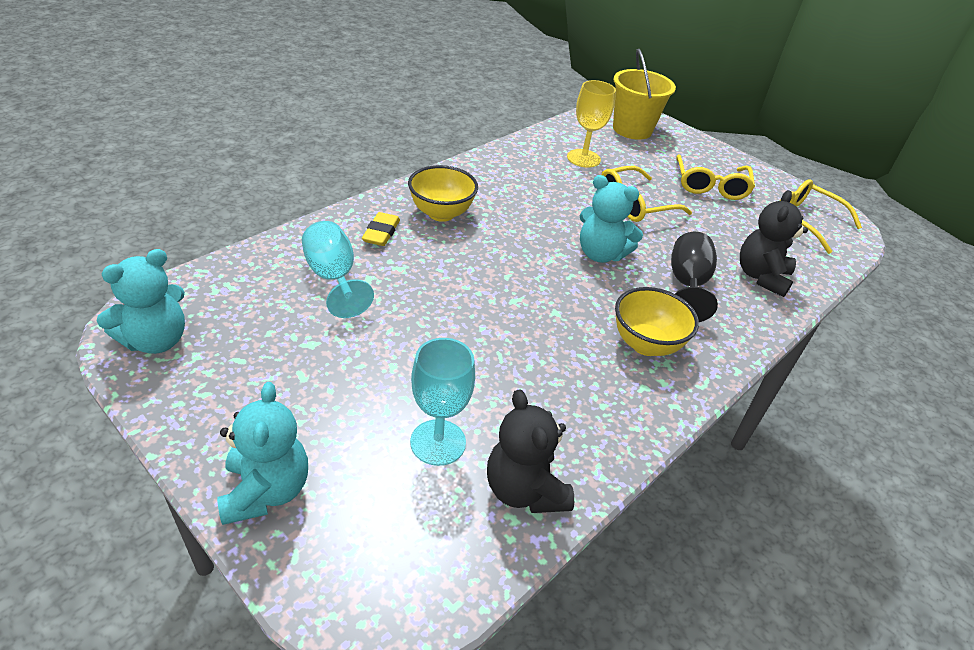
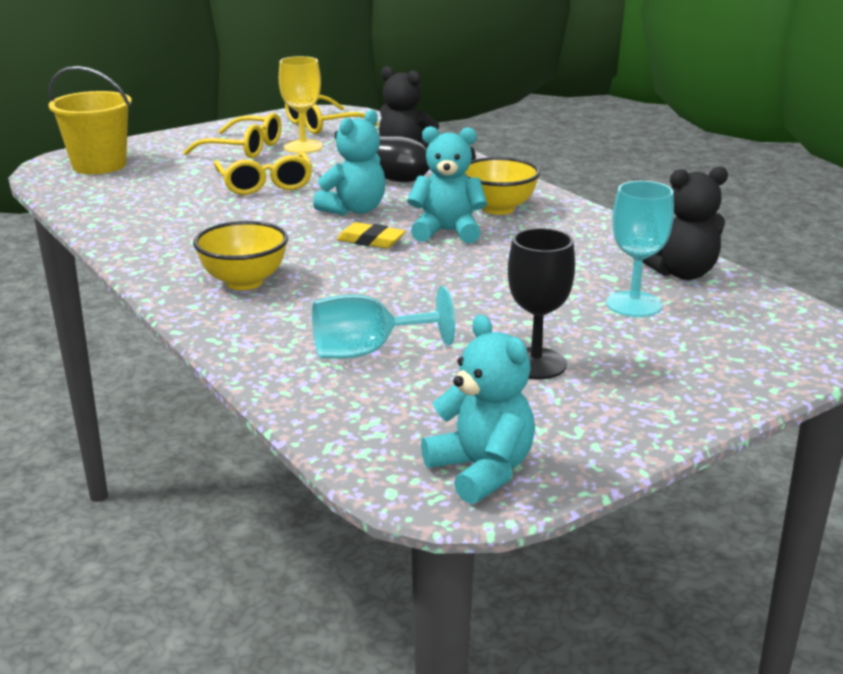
camera: 75 degrees left, 15 degrees down
turquoise teddy bear [217,382,308,525] -> turquoise teddy bear moved to [407,126,487,243]
yellow eraser [362,212,400,246] -> yellow eraser moved to [337,222,406,248]
yellow goblet [567,80,616,168] -> yellow goblet moved to [279,56,323,153]
none -> black goblet [508,228,575,379]

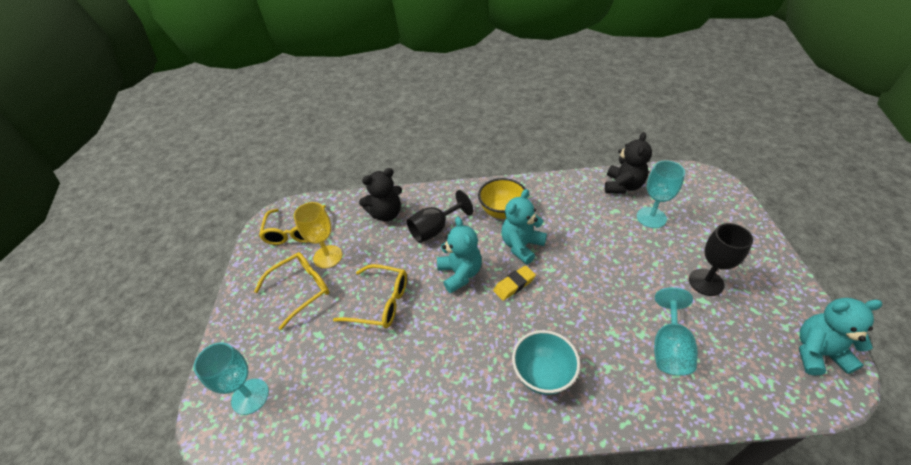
camera: 55 degrees left, 20 degrees up
yellow bucket [49,66,132,174] -> turquoise goblet [194,342,269,415]
yellow bowl [193,221,288,290] -> turquoise bowl [512,330,580,395]

